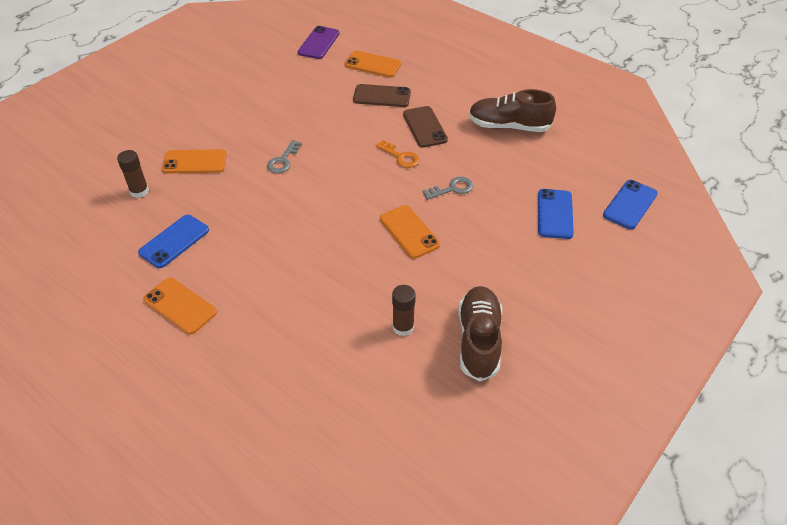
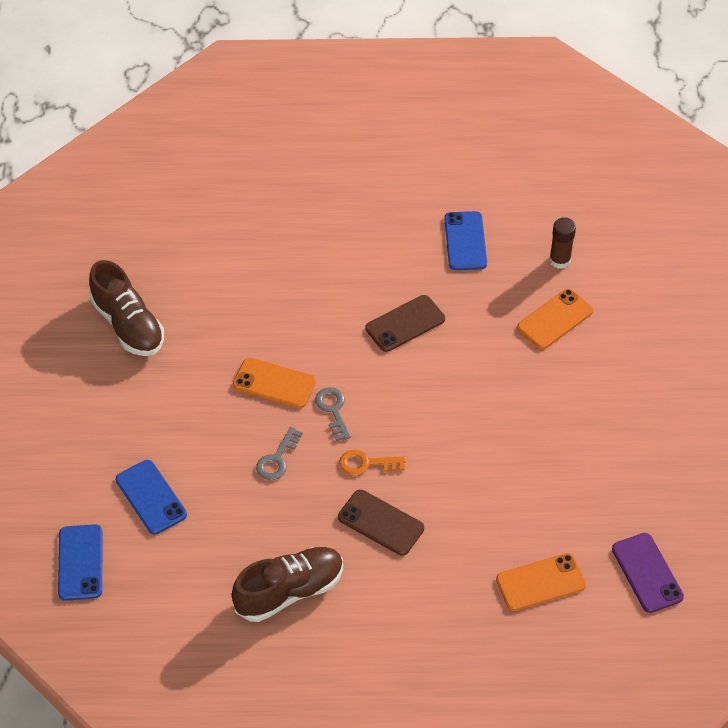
camera: 140 degrees right, 5 degrees up
orange phone [143,278,217,334] -> none
grey key [267,140,302,173] -> grey key moved to [315,387,351,441]
brown phone [353,84,411,107] -> brown phone moved to [366,295,445,352]
brown glue stick [392,285,416,336] -> none

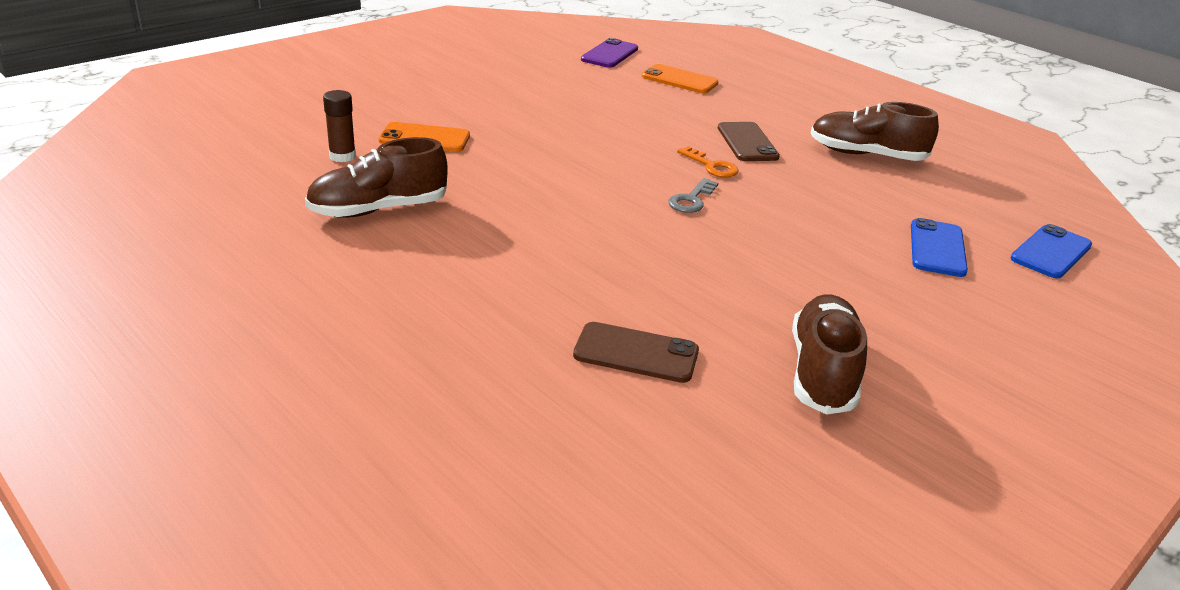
camera: 135 degrees left, 20 degrees down
orange phone [233,357,316,408] -> none
grey key [256,427,303,480] -> none
brown phone [366,295,445,352] -> brown phone moved to [573,322,699,383]
blue phone [444,211,487,270] -> brown shoe [305,137,448,218]

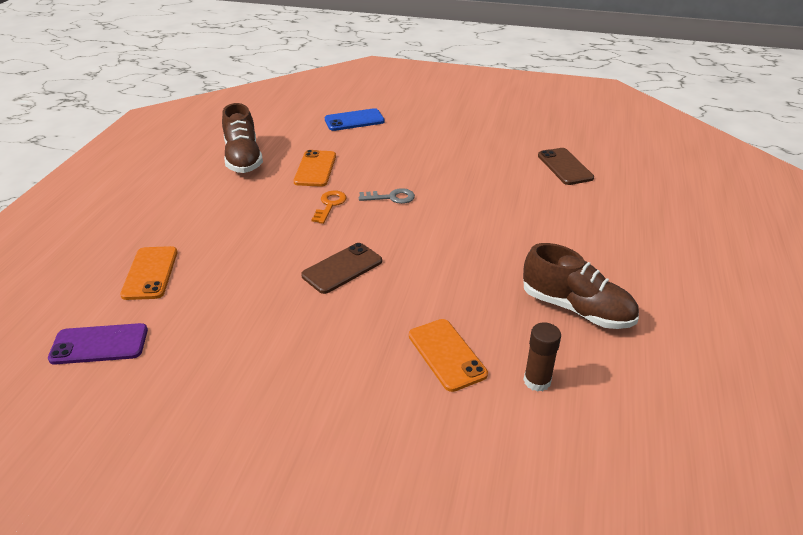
camera: 120 degrees left, 5 degrees up
brown phone [718,122,780,161] -> brown phone moved to [301,243,382,294]
brown shoe [792,294,867,415] -> none
blue phone [1011,224,1092,278] -> none
none -> orange phone [294,150,336,187]

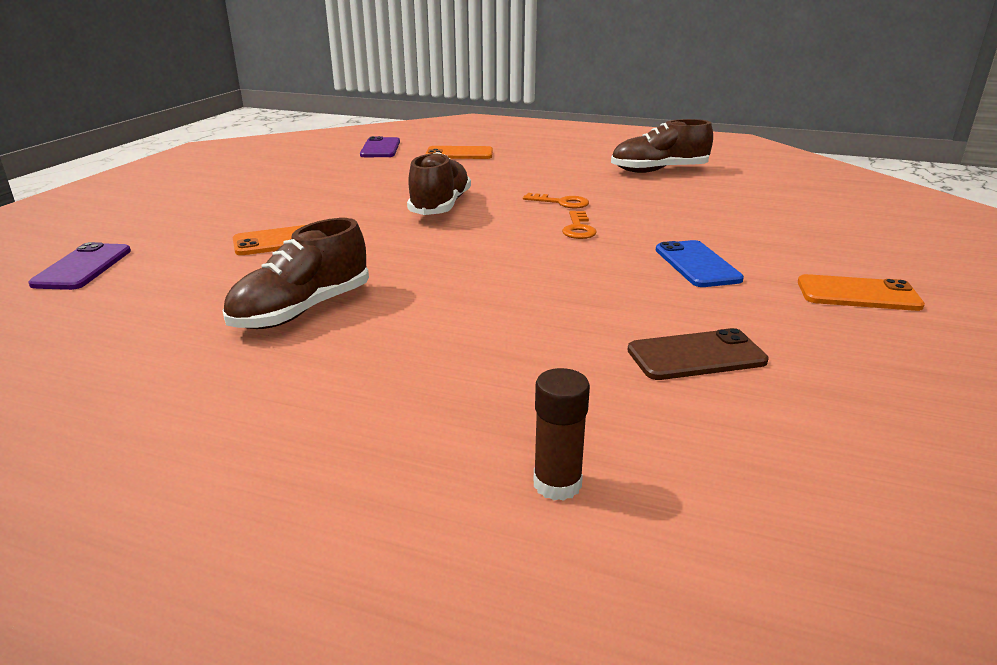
camera: 95 degrees right, 10 degrees down
orange phone [294,150,336,187] -> orange phone moved to [798,274,925,311]
brown phone [301,243,382,294] -> brown shoe [407,152,471,215]
blue phone [325,108,385,131] -> blue phone moved to [656,240,744,287]
grey key [359,188,415,204] -> orange key [562,211,597,239]
brown glue stick [524,323,561,392] -> brown glue stick moved to [533,368,590,501]
none -> purple phone [29,242,131,290]

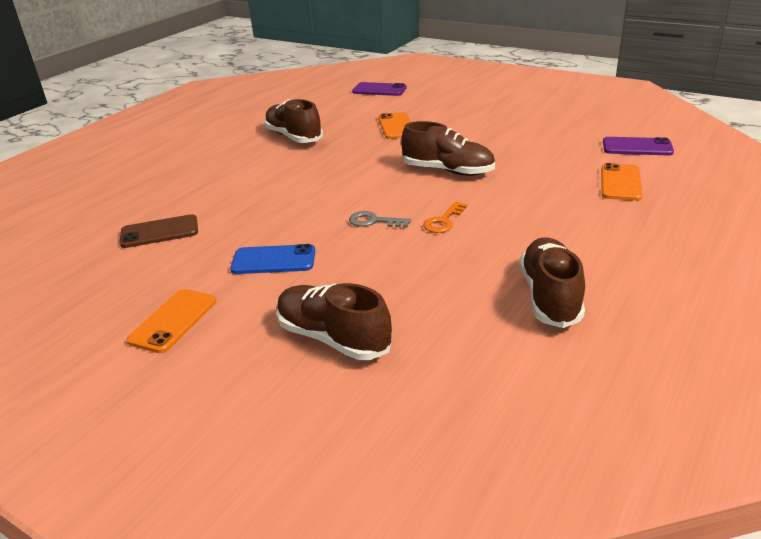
camera: 105 degrees right, 5 degrees up
brown glue stick [533,368,590,501] -> none
orange key [562,211,597,239] -> grey key [349,211,411,228]
brown phone [628,328,769,380] -> brown phone turned 75 degrees clockwise [120,214,198,248]
none -> brown shoe [277,283,392,360]

